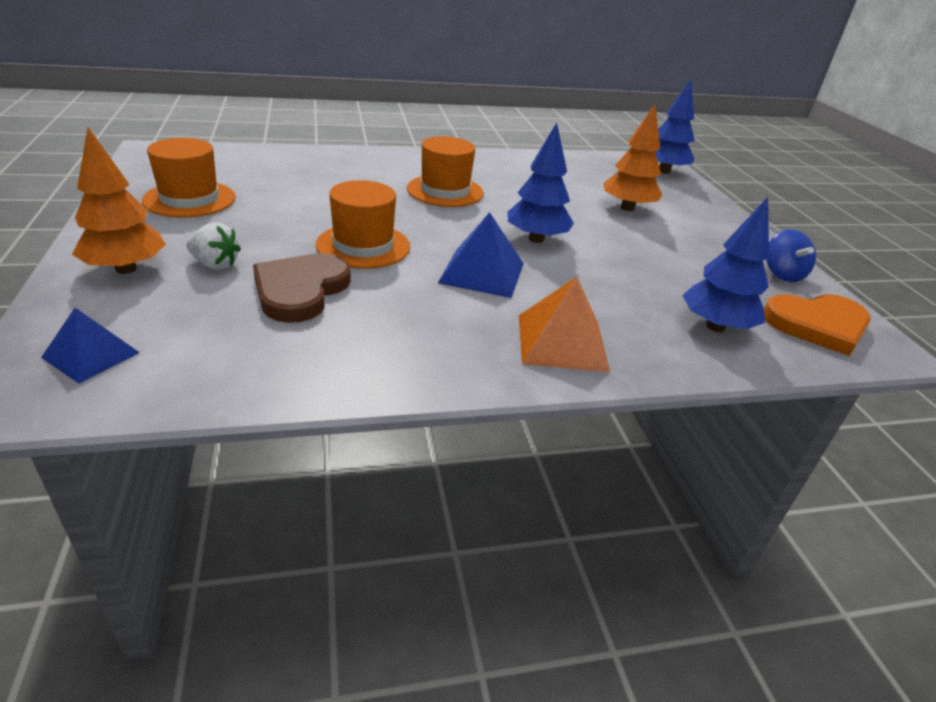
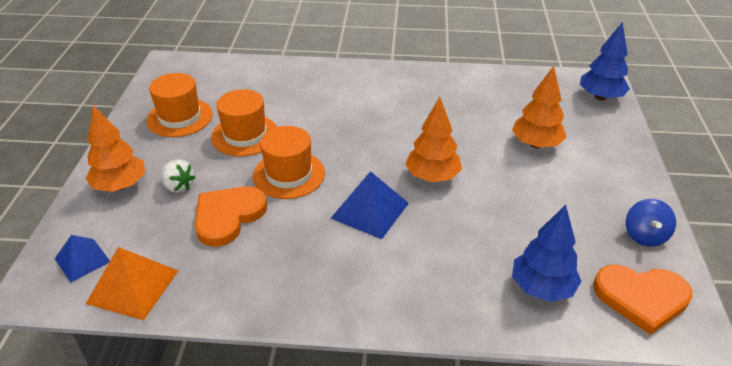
camera: 20 degrees right, 5 degrees up
brown heart [253,253,351,323] -> orange heart [195,186,267,247]
orange hat [407,136,484,207] -> orange hat moved to [211,89,277,156]
blue tree [507,123,574,243] -> orange tree [405,97,462,182]
orange pyramid [519,277,610,372] -> orange pyramid moved to [86,247,178,320]

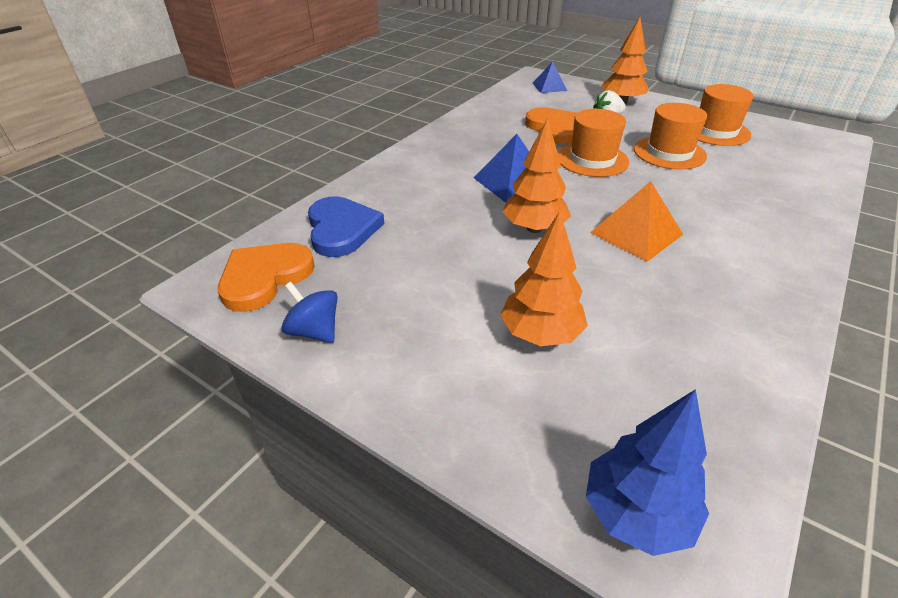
camera: 120 degrees right, 0 degrees up
orange pyramid [86,247,178,320] -> orange pyramid moved to [590,181,683,262]
blue tree [512,205,582,302] -> blue heart [308,196,384,257]

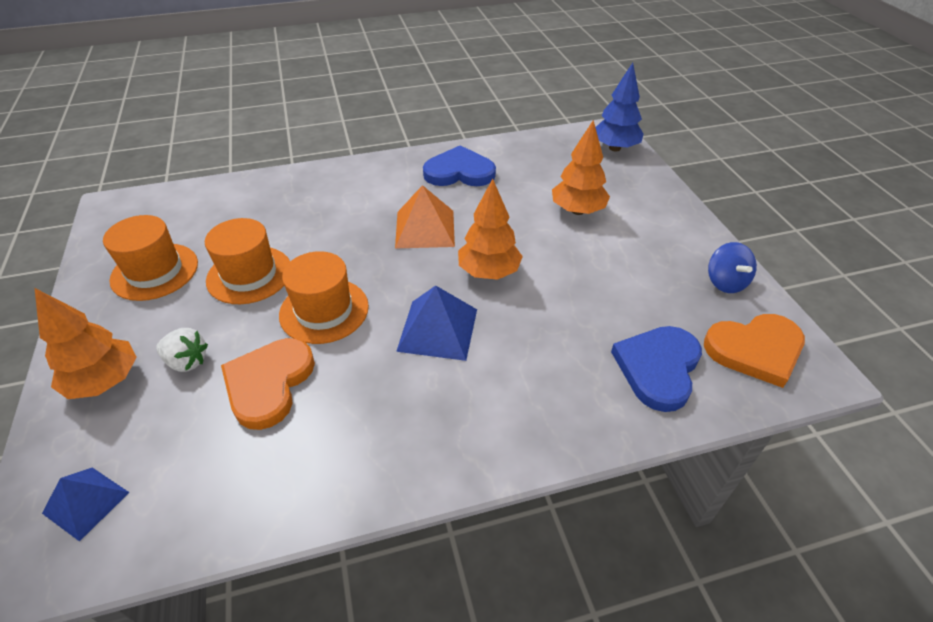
camera: 140 degrees left, 5 degrees up
none -> blue heart [423,145,496,186]

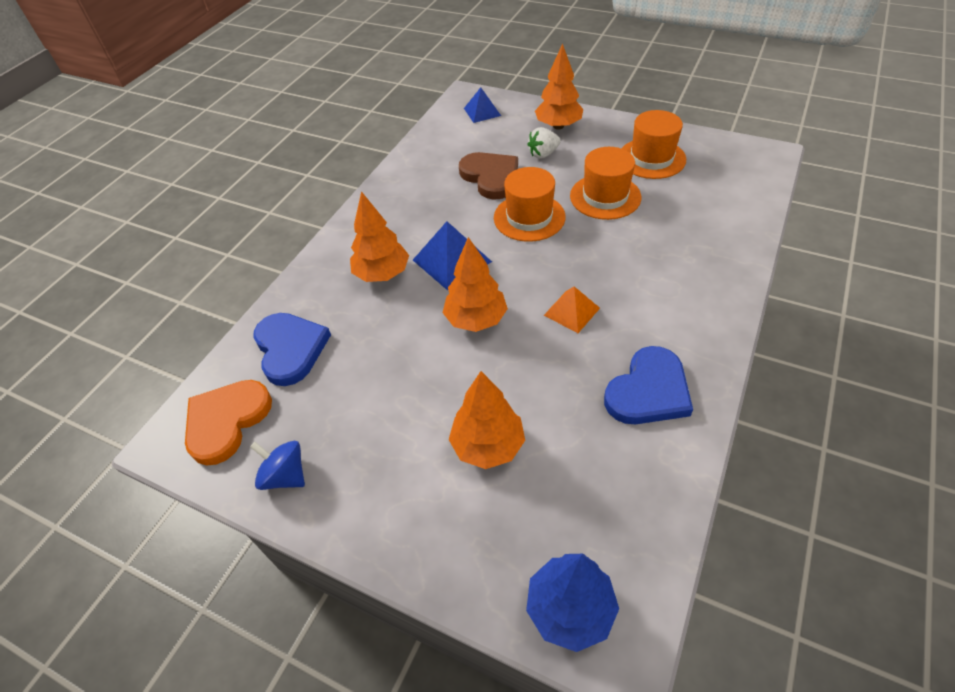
camera: 135 degrees right, 5 degrees up
orange heart [221,338,315,430] -> brown heart [459,152,518,200]
orange pyramid [395,185,455,248] -> orange pyramid [544,287,600,333], size x0.65
none -> orange tree [350,191,409,282]

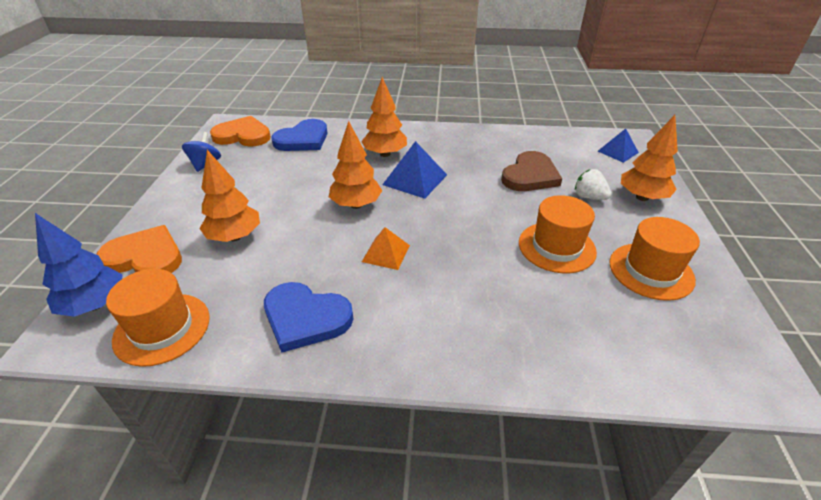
camera: 65 degrees right, 10 degrees down
orange hat [494,167,566,242] -> orange hat moved to [106,269,210,367]
none -> orange heart [96,225,182,273]

